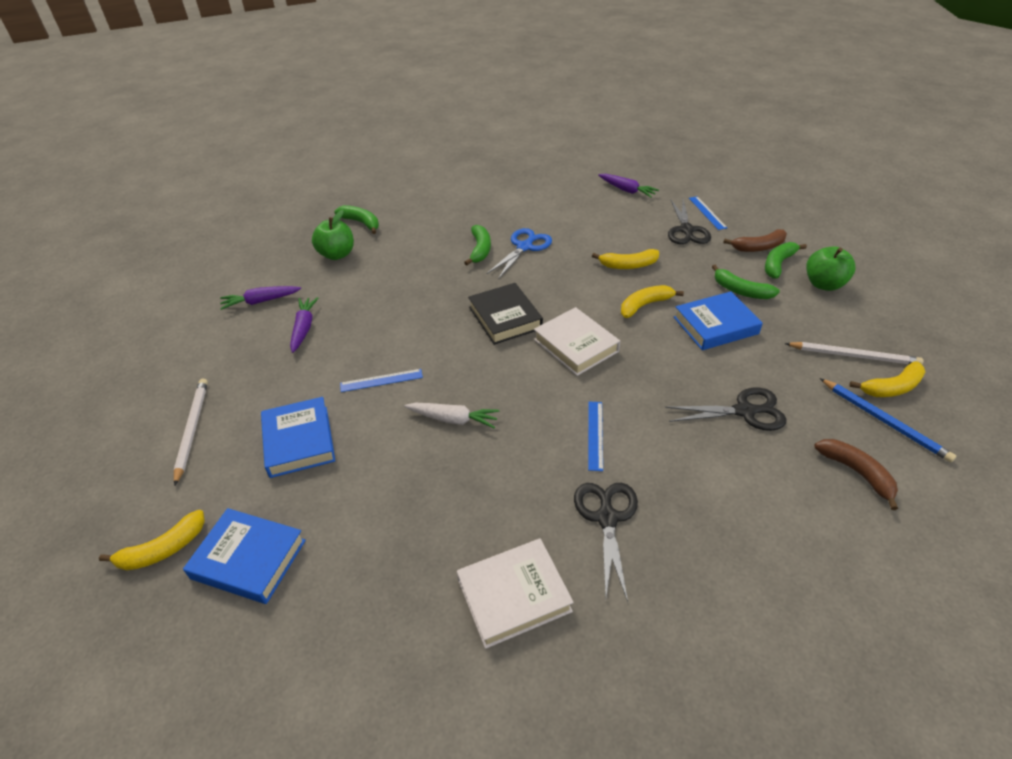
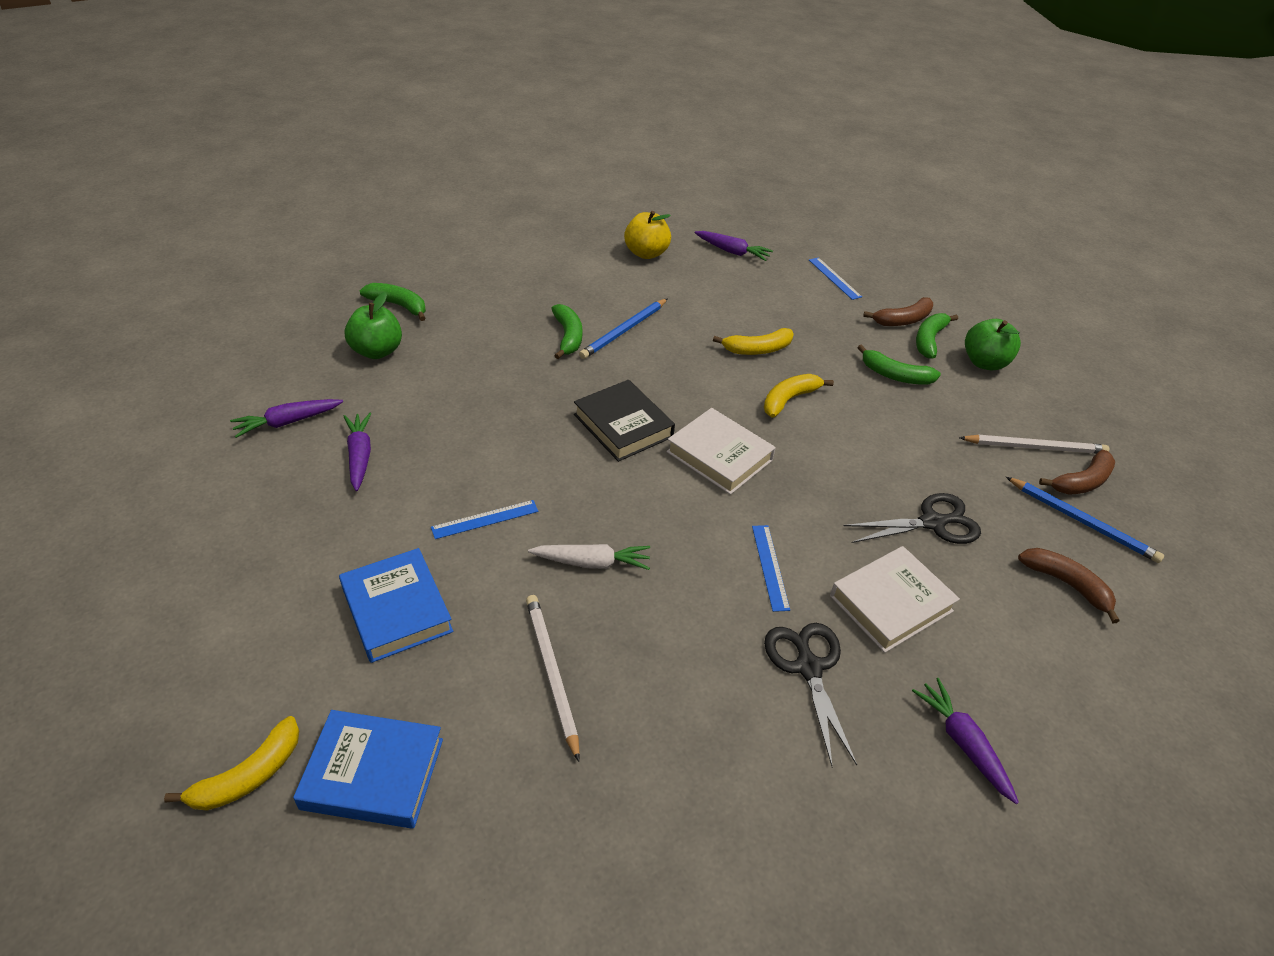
camera: 15 degrees left, 0 degrees up
white pencil [174,379,208,486] -> white pencil moved to [526,595,580,762]
white book [457,538,574,649] -> white book moved to [830,546,960,653]
blue scissors [486,228,552,279] -> blue pencil [579,298,668,359]
black scissors [668,199,711,244] -> none
blue book [674,291,763,350] -> none
yellow banana [849,361,925,397] -> brown banana [1039,450,1115,495]
none -> yellow apple [624,211,671,259]
none -> purple carrot [912,678,1019,804]

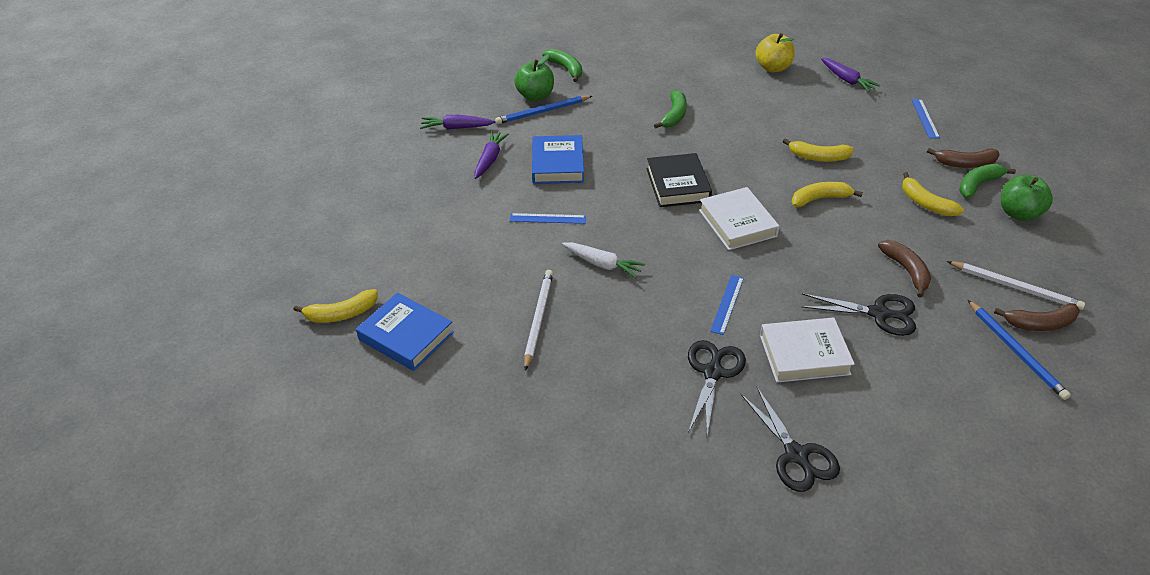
camera: 30 degrees right, 0 degrees up
blue book [339,548,453,663] -> blue book moved to [532,135,584,184]
blue pencil [579,298,668,359] -> blue pencil moved to [495,96,592,124]
green banana [857,345,941,384] -> yellow banana [902,172,964,216]
purple carrot [912,678,1019,804] -> black scissors [741,387,840,492]
brown banana [1018,548,1120,623] -> brown banana moved to [878,240,931,298]

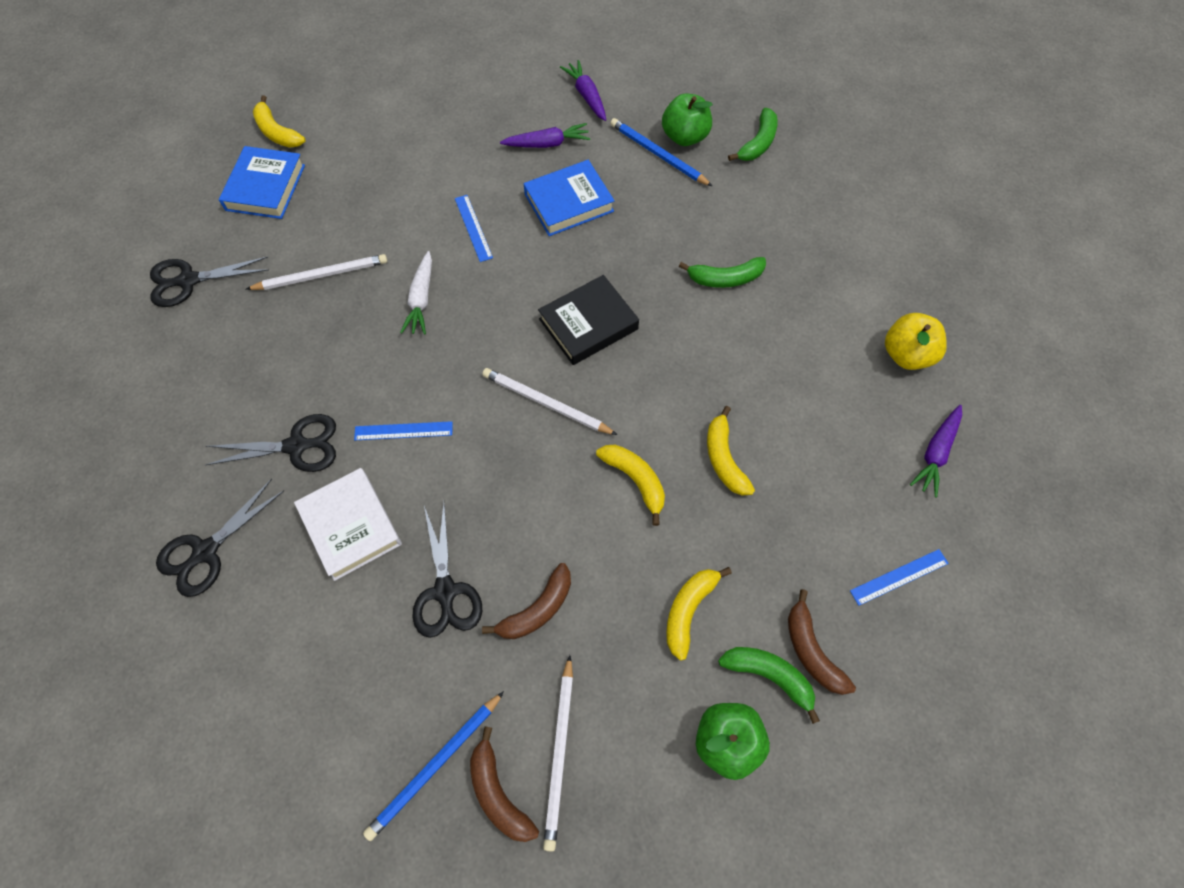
camera: 65 degrees right, 20 degrees up
white book [699,187,779,250] -> white pencil [482,368,617,435]
none -> black scissors [150,257,269,307]

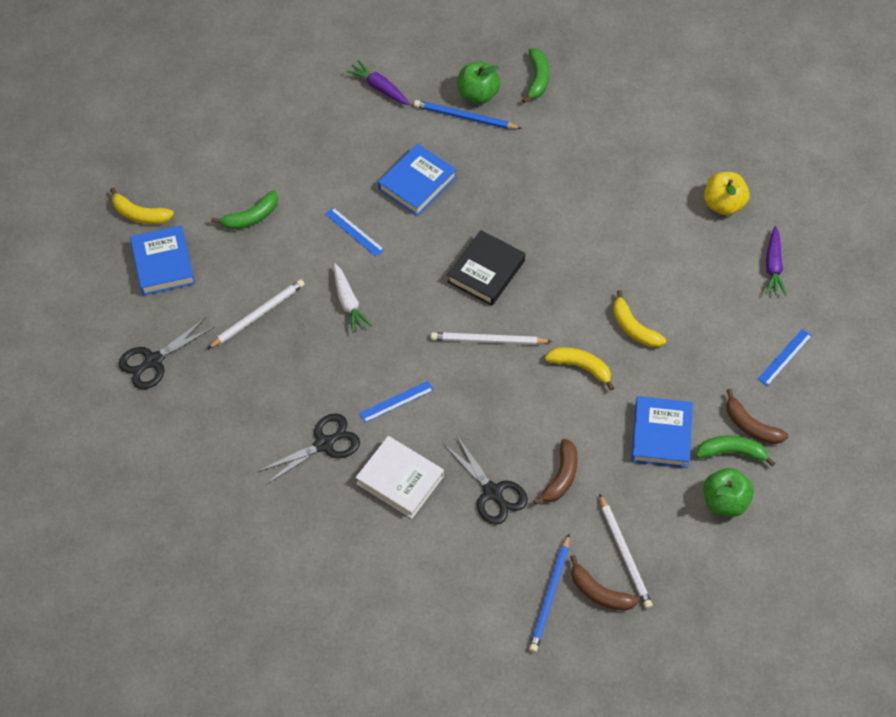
camera: 25 degrees left, 5 degrees down
black scissors [156,479,284,597] -> none
purple carrot [500,123,590,148] -> none
yellow banana [666,567,732,661] -> blue book [631,396,693,468]
green banana [679,257,766,288] -> green banana moved to [211,191,278,230]

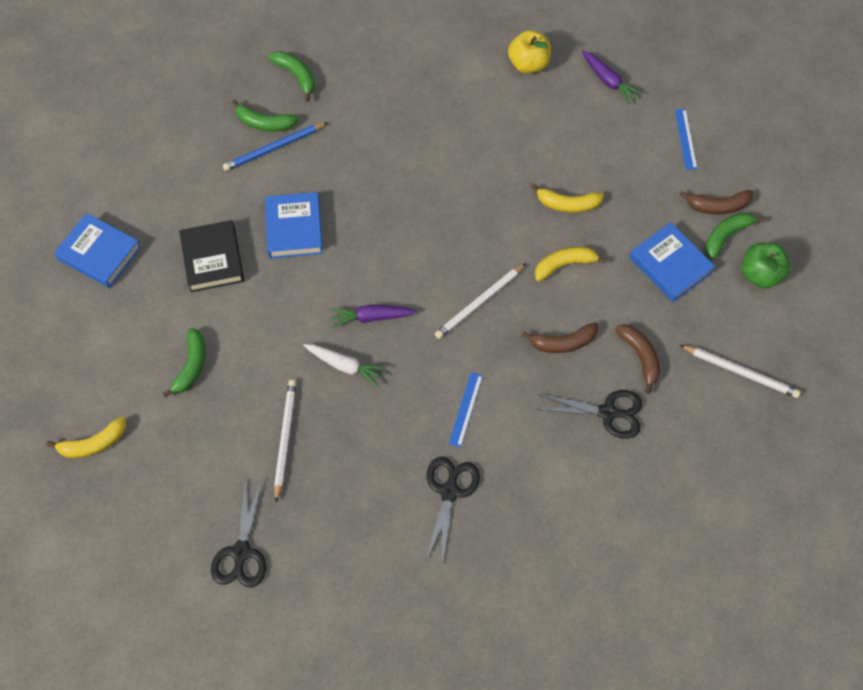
camera: 45 degrees left, 5 degrees up
blue book [130,225,195,295] -> blue book moved to [54,213,141,288]
blue ruler [325,208,384,257] -> none
purple carrot [346,60,410,105] -> purple carrot moved to [331,305,417,327]
white book [356,436,444,519] -> none
black book [447,230,525,306] -> black book moved to [179,220,244,292]
green apple [458,62,501,104] -> green banana [232,99,299,132]
blue pencil [529,534,570,652] -> none
brown banana [570,555,639,611] -> brown banana moved to [522,322,598,353]

